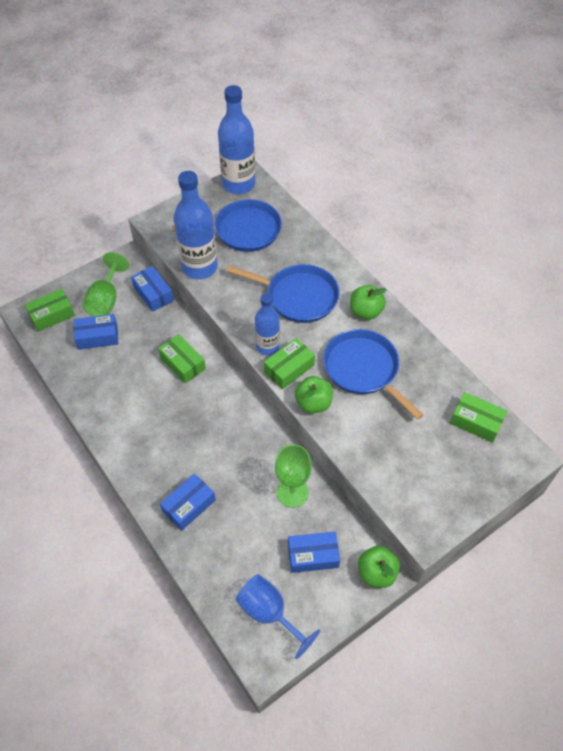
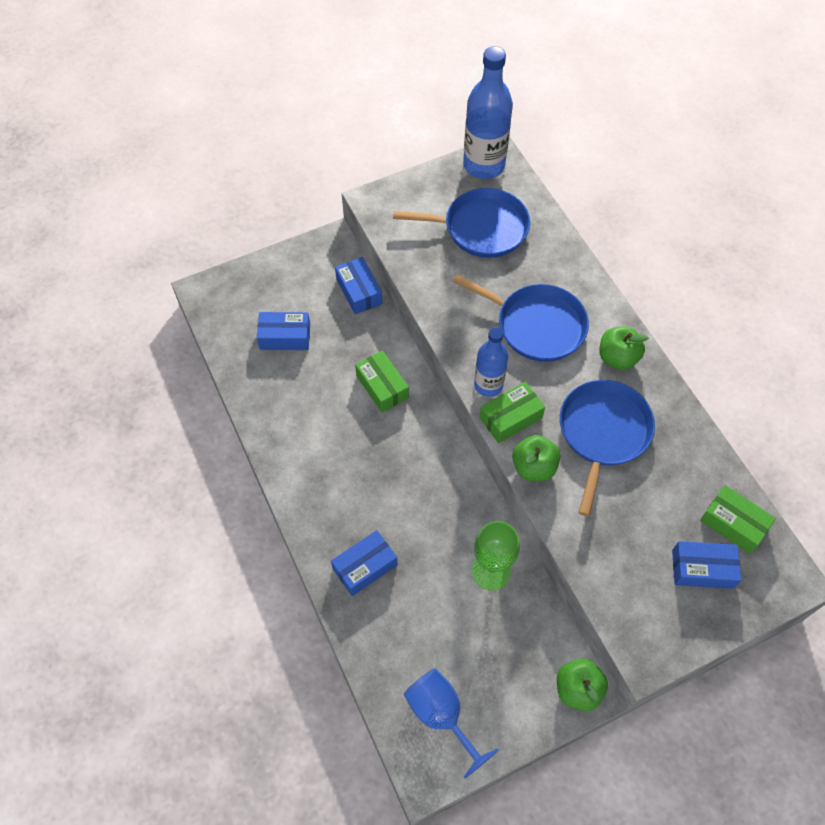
camera: 10 degrees right, 5 degrees up
green box [25,289,75,332] -> none
green goblet [82,252,129,316] -> none
blue bottle [174,171,218,279] -> none
blue box [288,531,340,573] -> blue box moved to [672,541,741,589]
blue pan [323,329,424,420] -> blue pan turned 45 degrees clockwise [560,380,655,516]

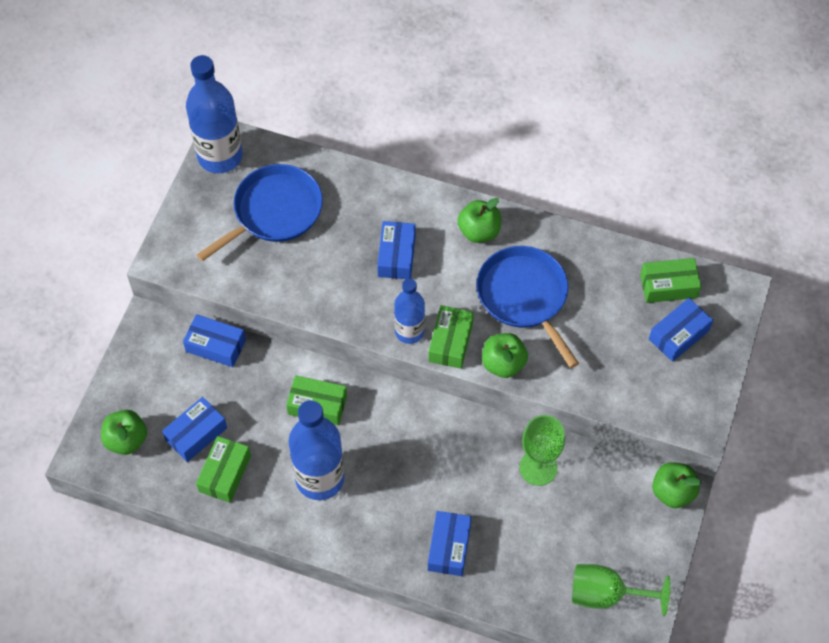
camera: 45 degrees left, 0 degrees up
blue goblet [404,668,499,778] -> green goblet [572,564,670,616]
blue pan [453,274,589,362] -> blue box [377,221,416,279]
none -> green apple [101,410,147,455]
none -> green box [196,436,251,503]
none -> blue bottle [288,400,345,500]

